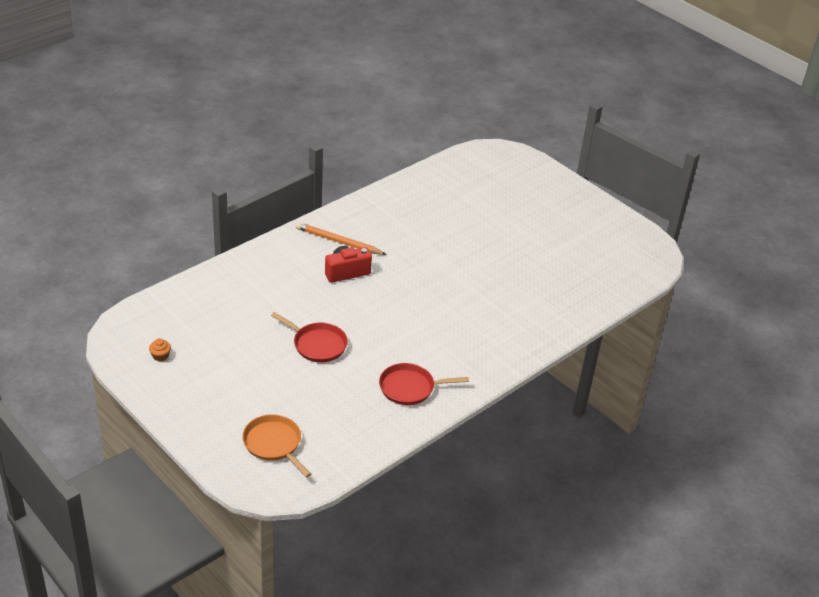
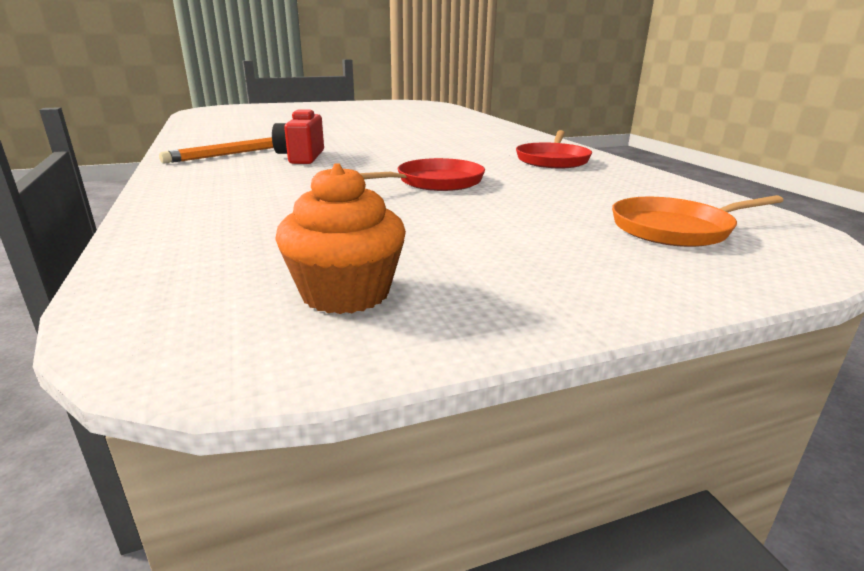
camera: 65 degrees left, 15 degrees down
orange cupcake [149,338,171,361] -> orange cupcake [275,163,406,314], size x2.01

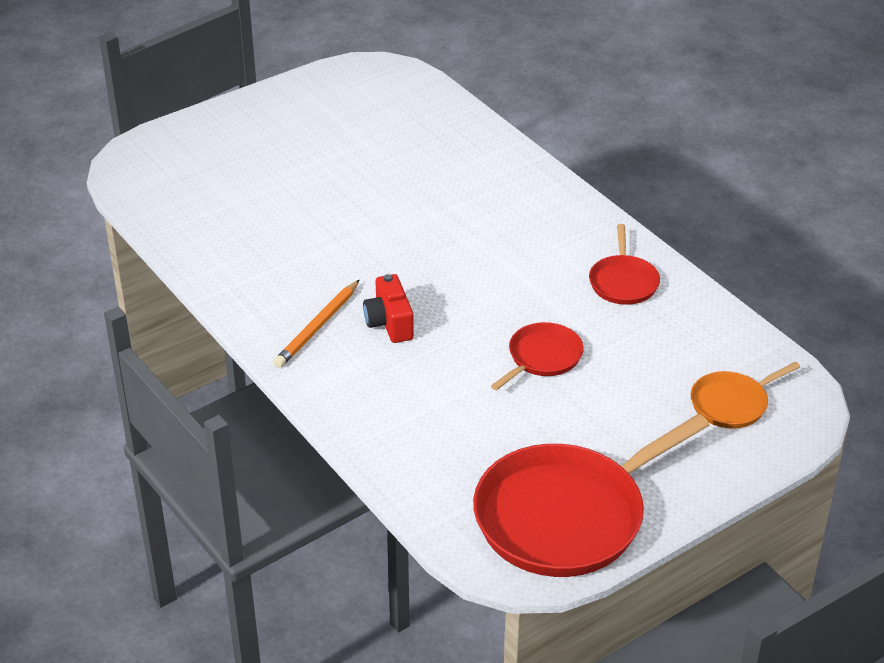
camera: 15 degrees left, 15 degrees up
orange cupcake [275,163,406,314] -> red pan [473,414,709,577]

